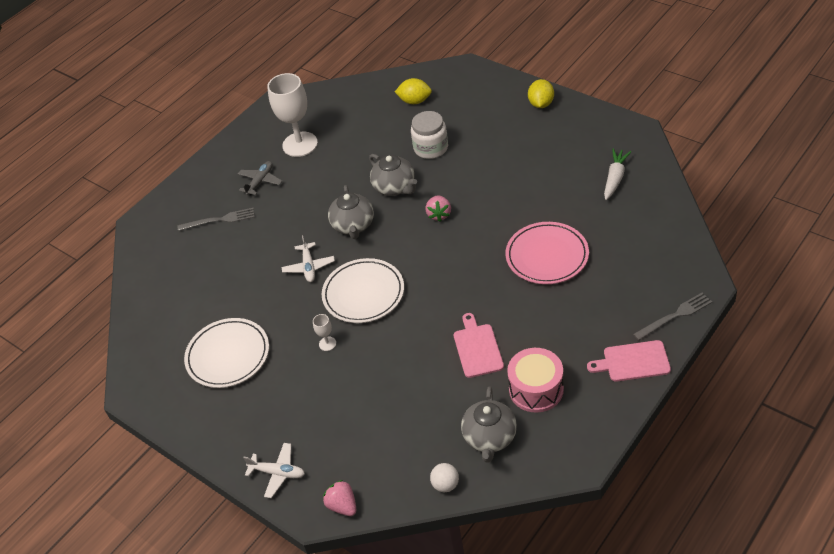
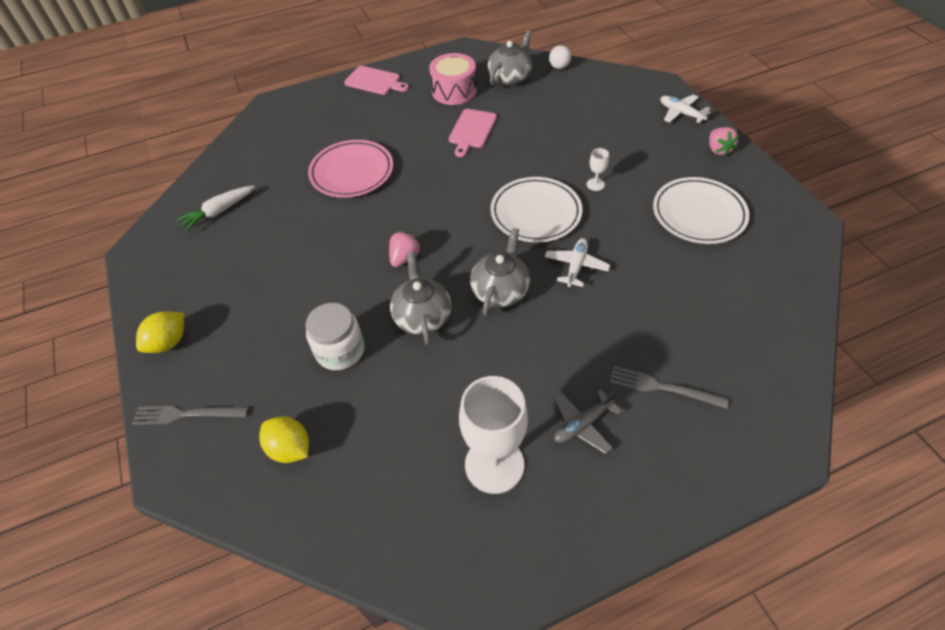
camera: 155 degrees left, 5 degrees up
pink strawberry [323,480,356,516] -> pink strawberry moved to [709,127,739,156]
grey fork [633,292,712,340] -> grey fork moved to [132,406,248,425]

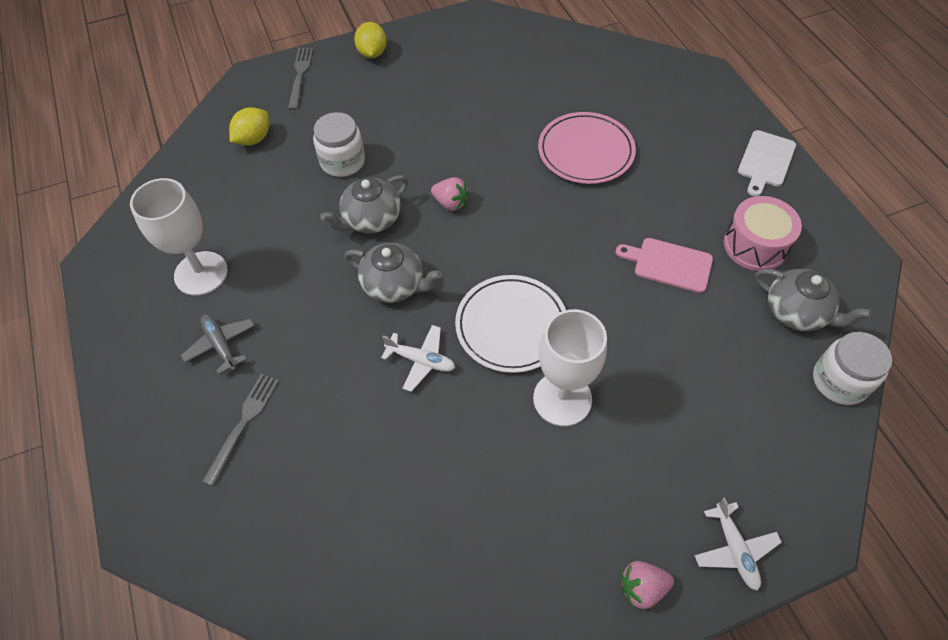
camera: 90 degrees right, 5 degrees up
yellow lemon [136,311,184,353] -> yellow lemon turned 45 degrees clockwise [354,22,387,58]
white carrot [176,186,255,232] -> none
pink cutting board [344,66,409,95] -> white cutting board [738,130,796,196]
grey teapot [390,252,451,345] -> grey teapot turned 150 degrees clockwise [320,175,408,234]
white ball [549,45,571,69] -> white jar [813,332,892,405]
white goblet [586,148,609,191] -> white goblet [533,309,607,426], size x2.40
white plate [653,177,750,244] -> none
white plane [661,94,711,123] -> white plane turned 120 degrees clockwise [695,497,782,591]

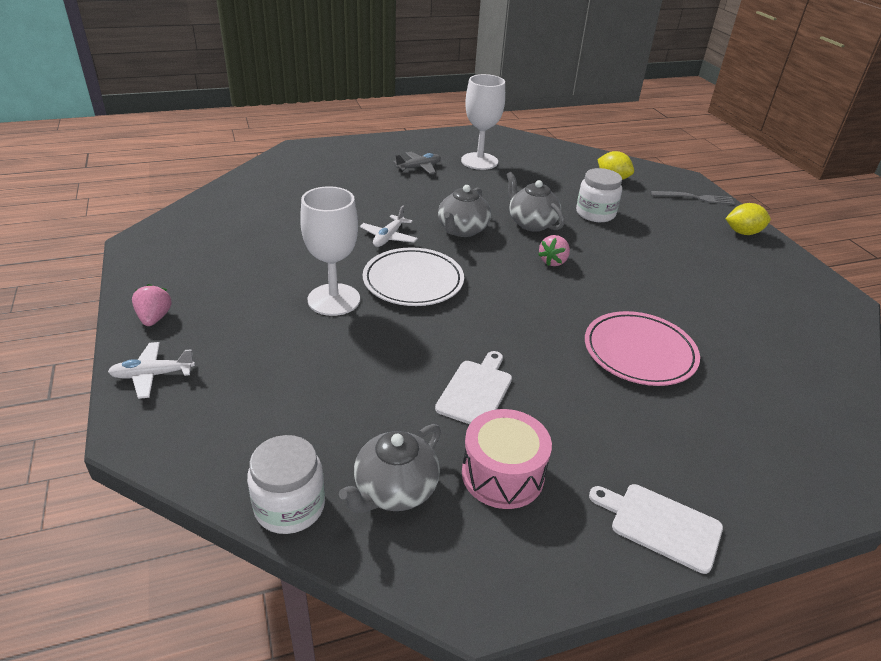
camera: 90 degrees right, 20 degrees down
grey fork [202,374,279,486] -> none
pink cutting board [616,238,713,293] -> white cutting board [435,351,512,424]

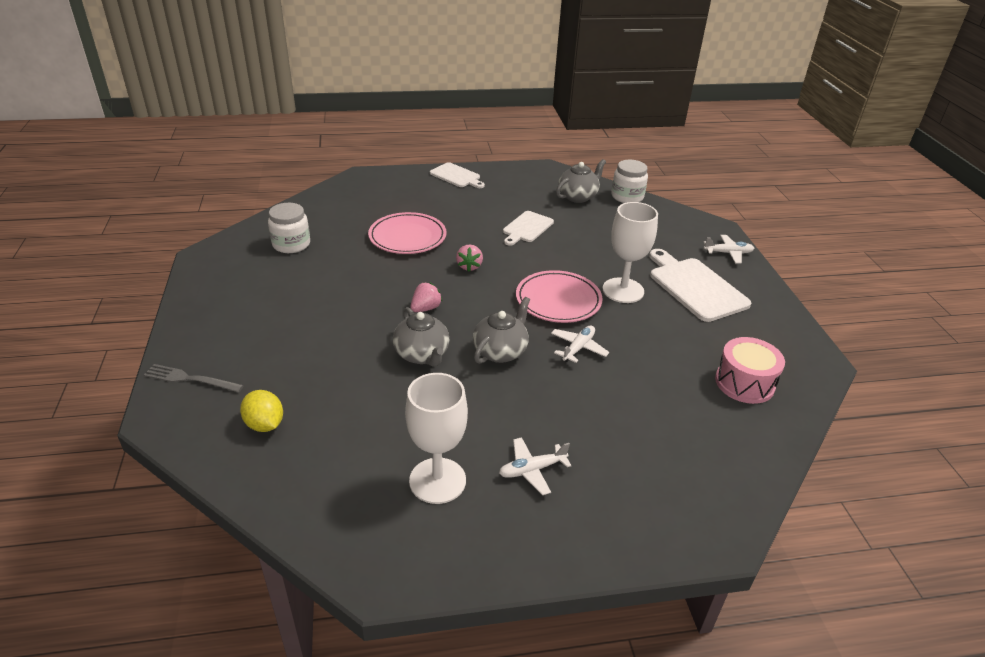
camera: 170 degrees left, 0 degrees up
pink strawberry [132,284,172,326] -> pink strawberry moved to [456,244,483,272]
white plate [363,247,464,306] -> pink plate [516,270,603,323]
grey plane [393,152,441,174] -> white plane [499,437,572,495]
pink drum [462,409,552,509] -> pink drum moved to [715,337,785,404]
white jar [576,168,622,222] -> white jar moved to [268,203,310,253]
yellow lemon [725,203,771,235] -> none
none -> white cutting board [649,249,751,322]

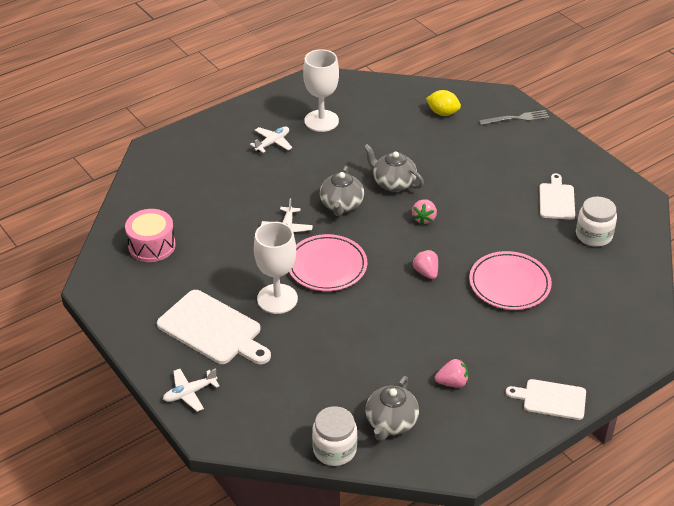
camera: 155 degrees right, 5 degrees up
white cutting board [503,211,554,246] -> white cutting board moved to [539,173,575,220]
none -> pink strawberry [435,358,468,388]

